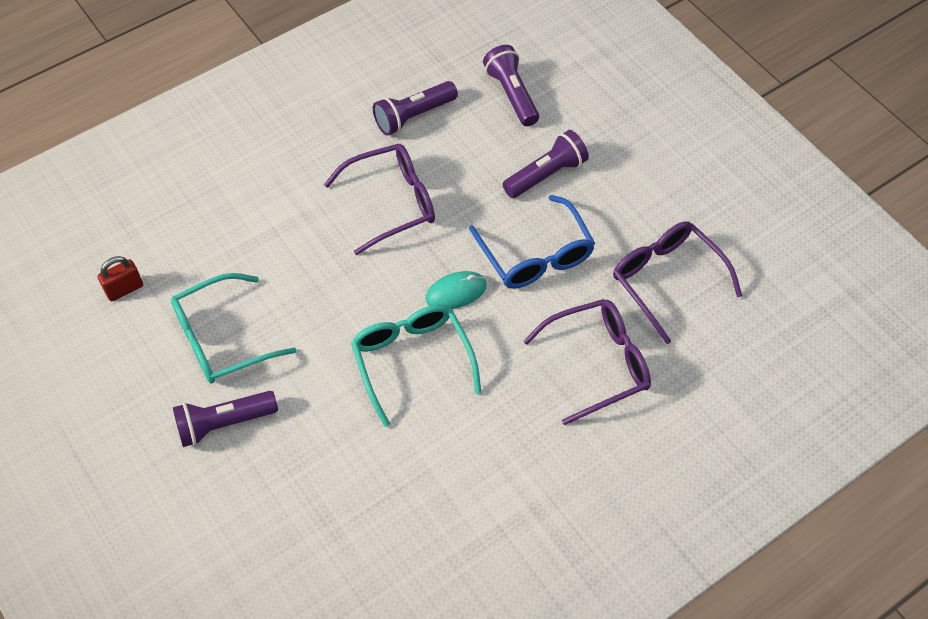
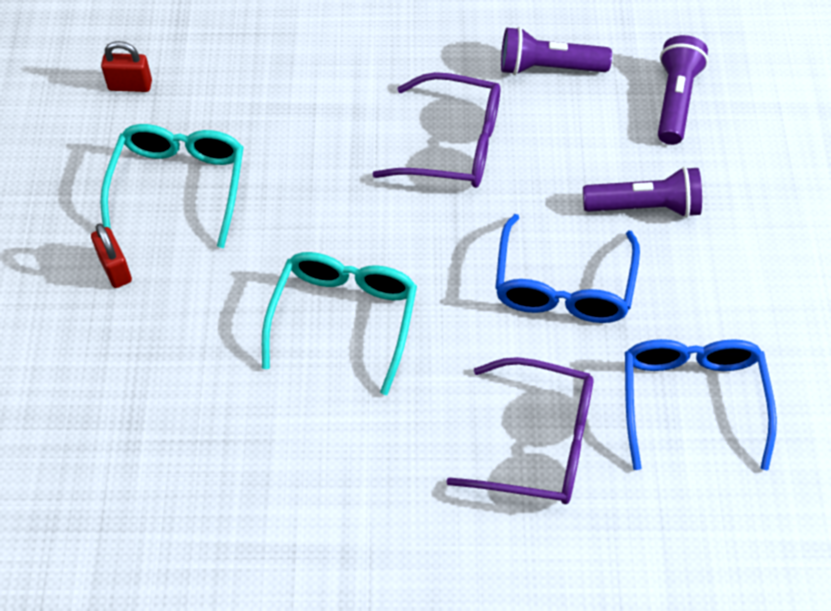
camera: 35 degrees right, 0 degrees up
turquoise glasses [171,273,296,383] -> turquoise glasses turned 90 degrees clockwise [101,124,244,248]
purple flashlight [173,391,278,447] -> red padlock [91,223,132,288]
turquoise mouse [425,271,487,309] -> none
purple glasses [613,221,742,344] -> blue glasses [625,339,777,470]

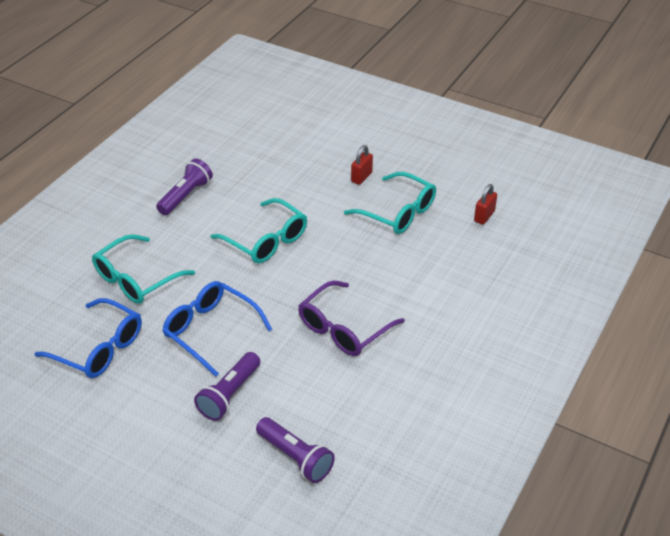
camera: 120 degrees right, 15 degrees down
red padlock [91,223,132,288] -> red padlock turned 60 degrees counterclockwise [351,145,373,185]
purple glasses [446,357,594,504] -> turquoise glasses [92,234,195,304]
purple flashlight [501,27,612,75] -> purple flashlight moved to [156,158,213,215]

